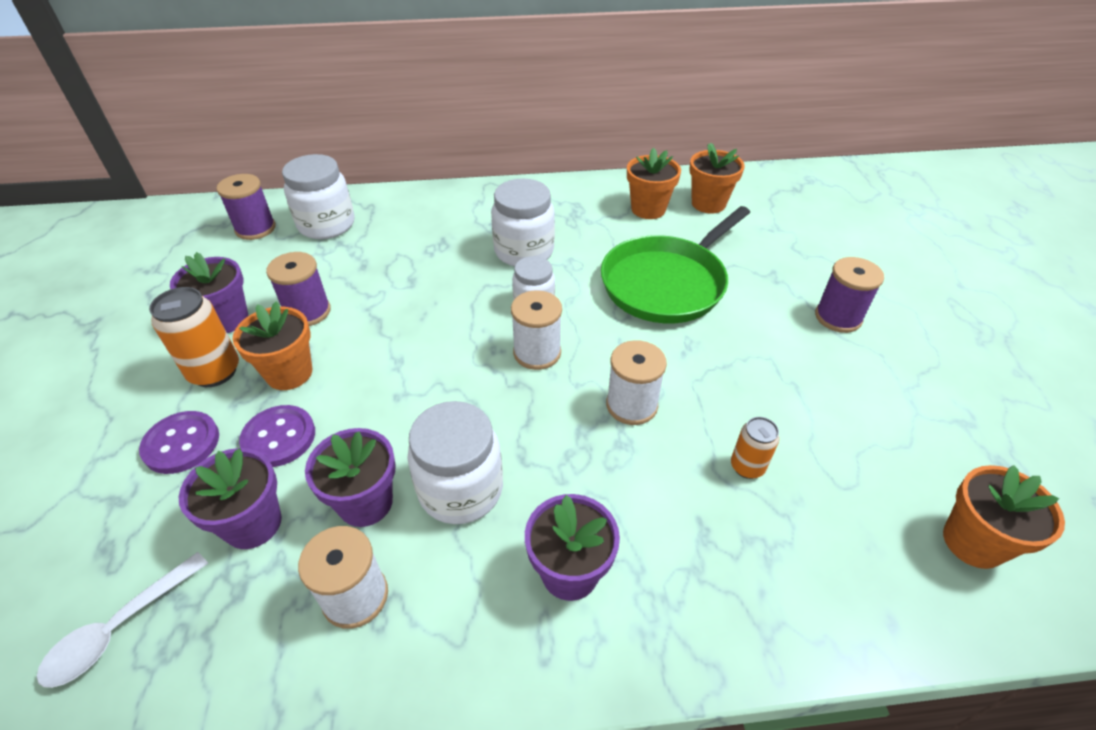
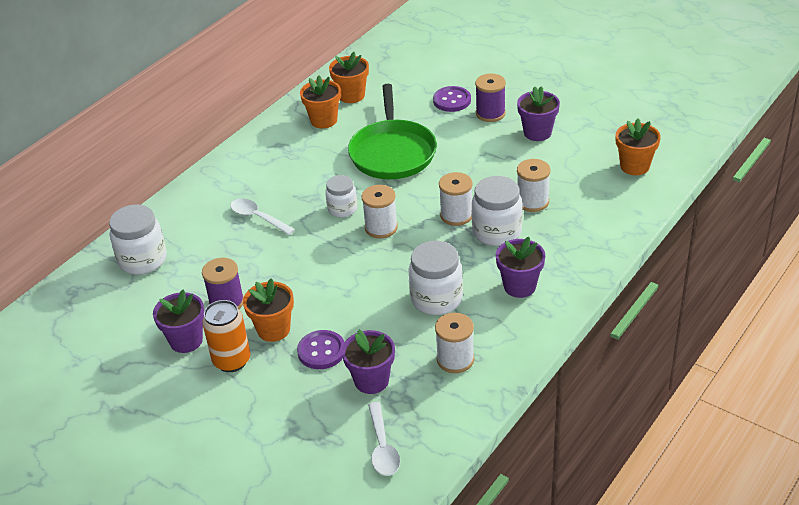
camera: 45 degrees left, 5 degrees down
purple button [139,411,219,474] -> purple button moved to [433,86,471,112]
purple spool [216,174,276,240] -> none
purple flower pot [305,428,396,527] -> purple flower pot moved to [517,86,560,141]
white jar [491,179,555,266] -> white jar moved to [471,176,523,246]
orange can [731,417,779,479] -> white spool [517,159,550,212]
none -> white spoon [230,198,295,235]

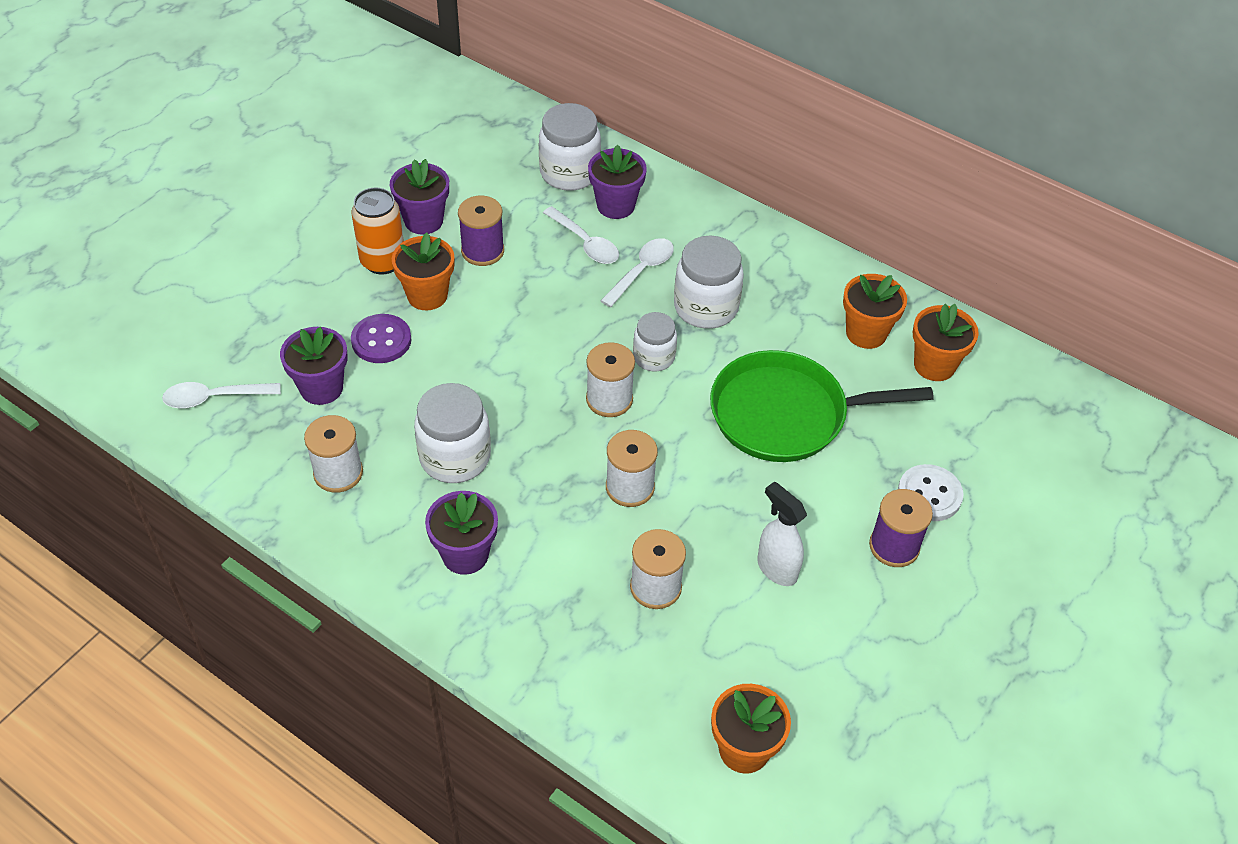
camera: 85 degrees right, 10 degrees up
purple button [433,86,471,112] -> white button [898,464,964,521]
white jar [471,176,523,246] -> white jar moved to [674,236,744,329]
purple flower pot [517,86,560,141] -> purple flower pot moved to [588,144,647,219]
none -> white spoon [543,206,619,264]
none -> white spray bottle [757,481,807,586]

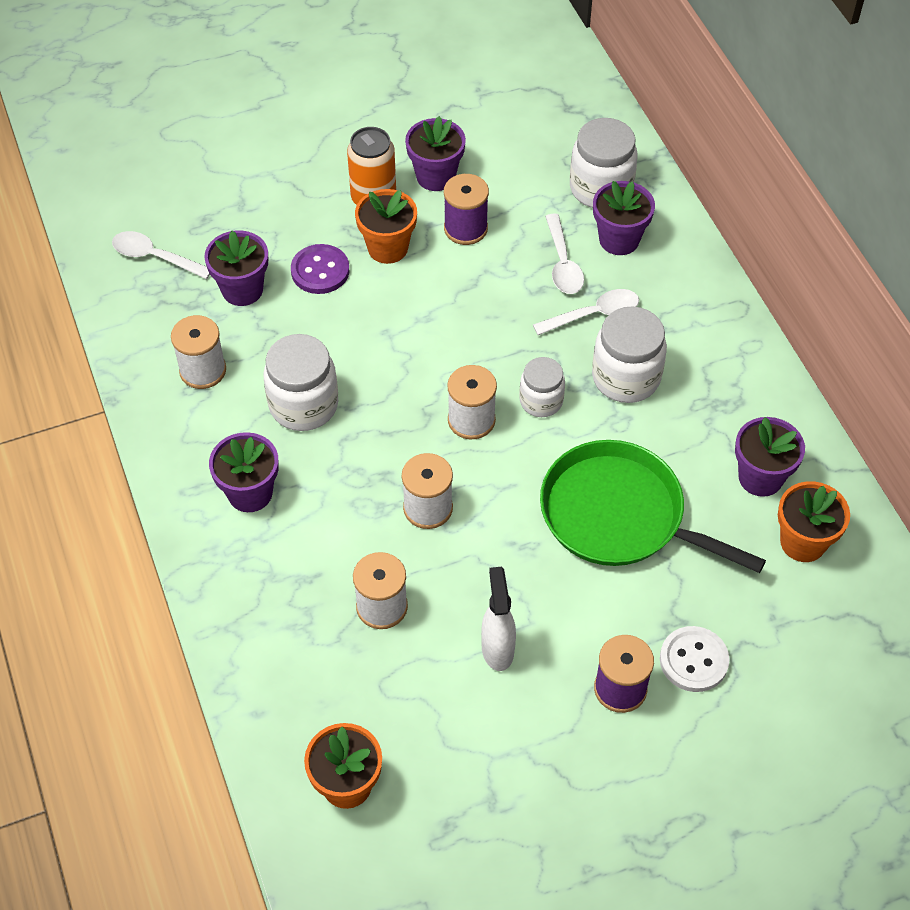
camera: 35 degrees right, 5 degrees up
orange flower pot [843,274,907,349] -> purple flower pot [735,417,805,497]

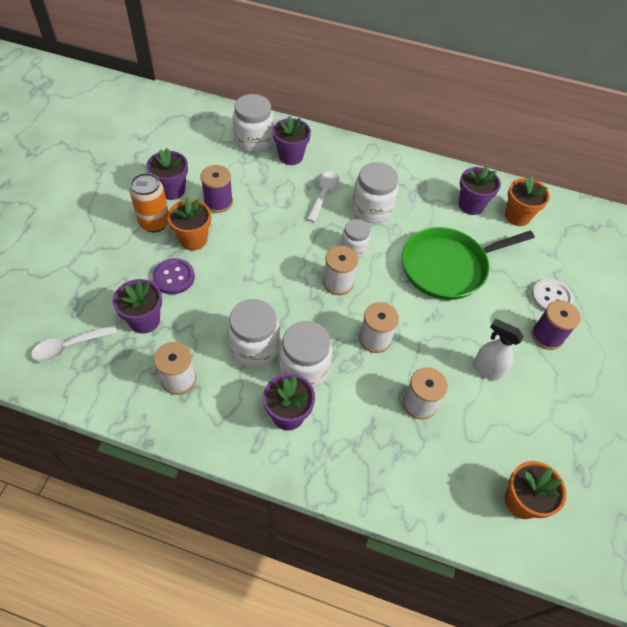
camera: 55 degrees left, 0 degrees up
white spoon [545,213,584,294] -> none
none -> white jar [279,321,332,388]

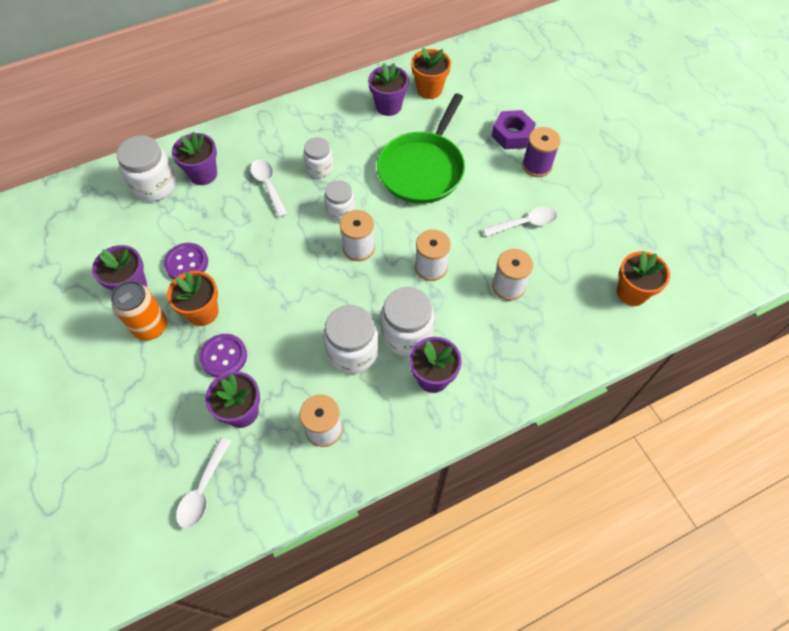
camera: 40 degrees left, 5 degrees up
purple spool [200,165,233,213] -> purple button [164,243,208,279]
white jar [352,162,398,223] -> white jar [303,137,334,178], size x0.63
white spray bottle [473,319,524,381] -> white spoon [483,207,557,237]
white button [532,279,574,312] -> purple nut [492,110,536,149]

